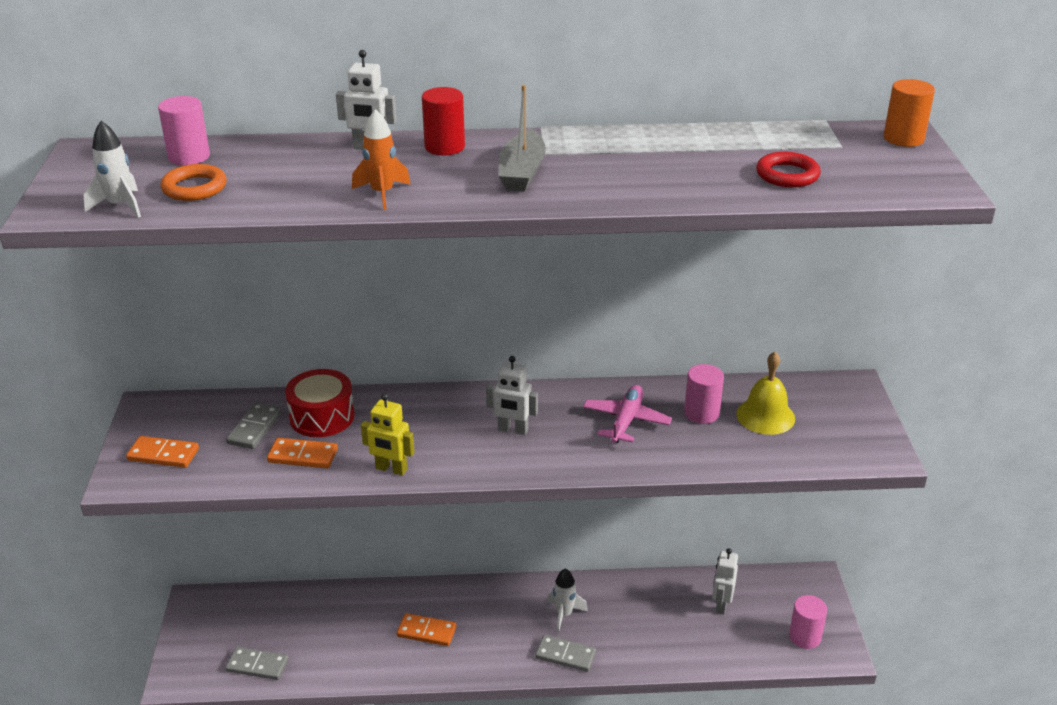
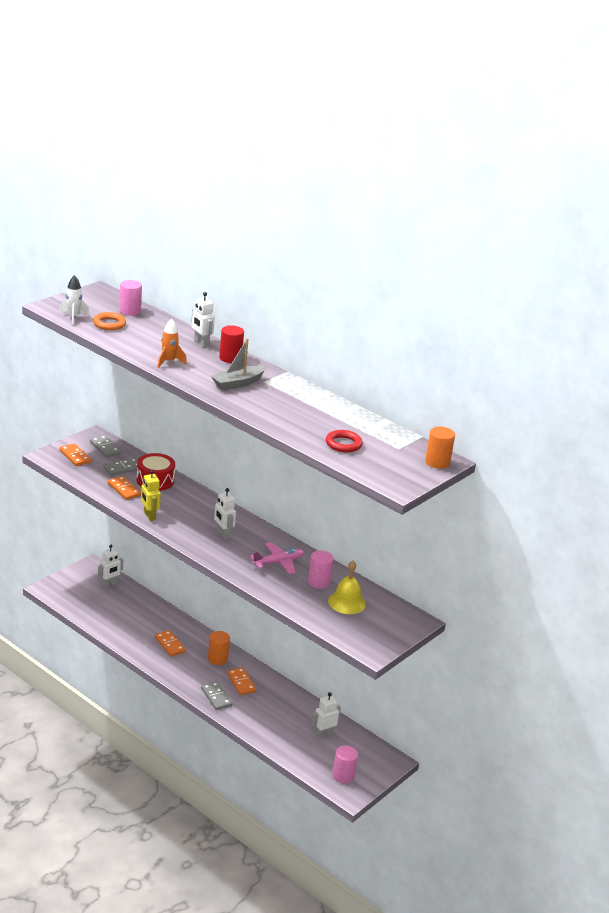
camera: 40 degrees right, 5 degrees down
grey domino [225,647,289,680] -> grey domino moved to [90,435,121,457]
white rocket [547,568,588,633] -> orange domino [227,667,256,695]
none -> white robot [98,545,123,588]
none -> orange cylinder [208,631,230,665]

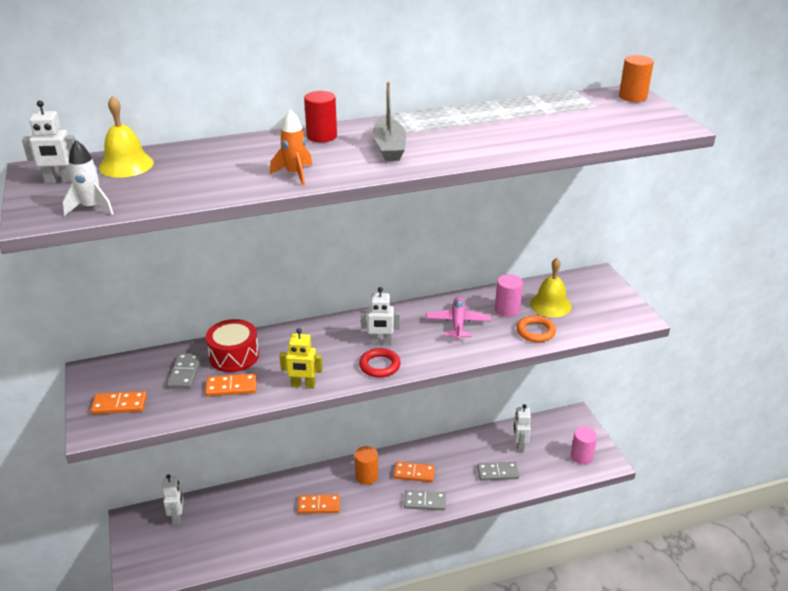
camera: 55 degrees left, 5 degrees up
grey domino [90,435,121,457] -> grey domino moved to [477,462,519,481]
orange ring [93,312,126,330] -> orange ring moved to [517,315,556,342]
pink cylinder [119,280,142,316] -> yellow bell [99,96,154,177]
white robot [191,292,215,347] -> white robot moved to [22,100,75,183]
red ring [326,430,363,452] -> red ring moved to [359,348,400,378]

